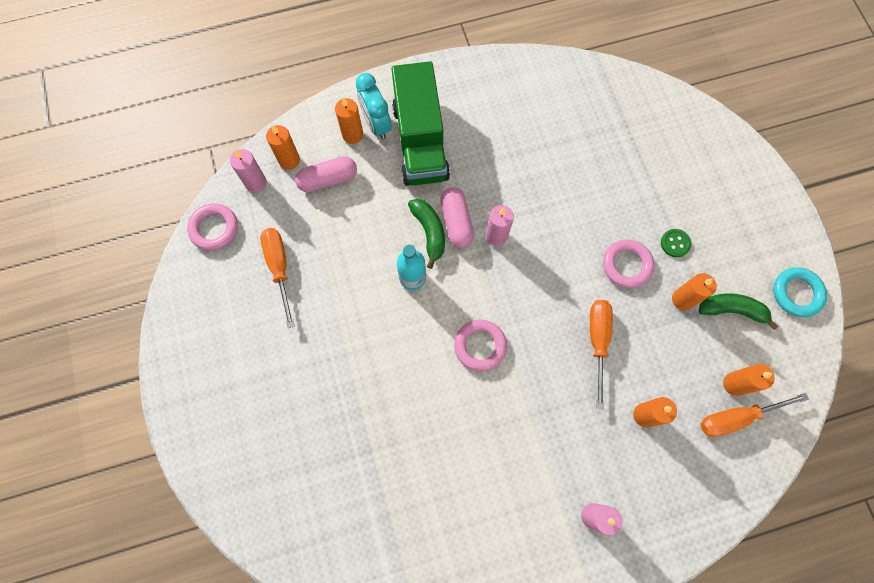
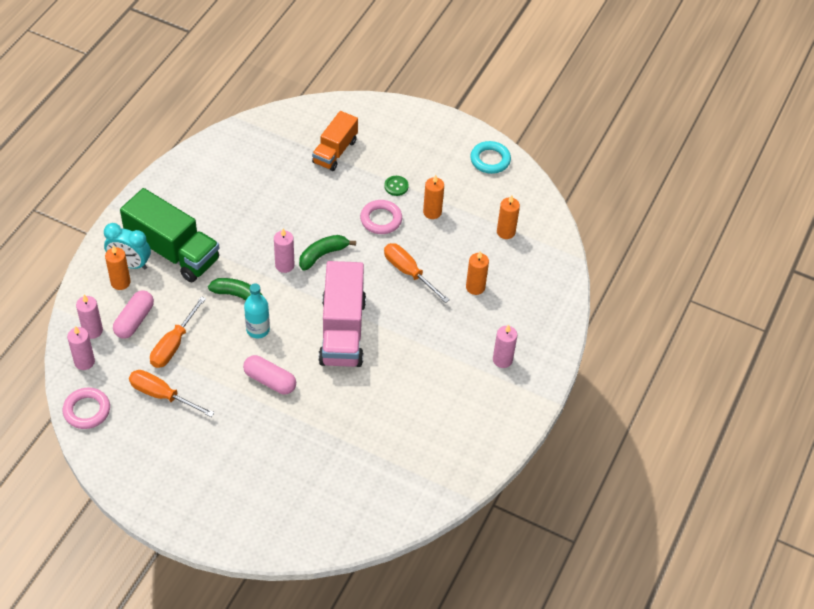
camera: 50 degrees left, 20 degrees down
orange candle [266,125,300,170] -> pink candle [76,295,103,339]
pink capsule [440,187,474,248] -> pink capsule moved to [243,355,296,394]
pink ring [454,320,507,372] -> pink truck [318,261,366,367]
green banana [698,293,778,330] -> green banana moved to [299,235,356,271]
orange screwdriver [701,393,809,437] -> orange screwdriver moved to [150,296,206,368]
none -> orange truck [312,111,358,171]

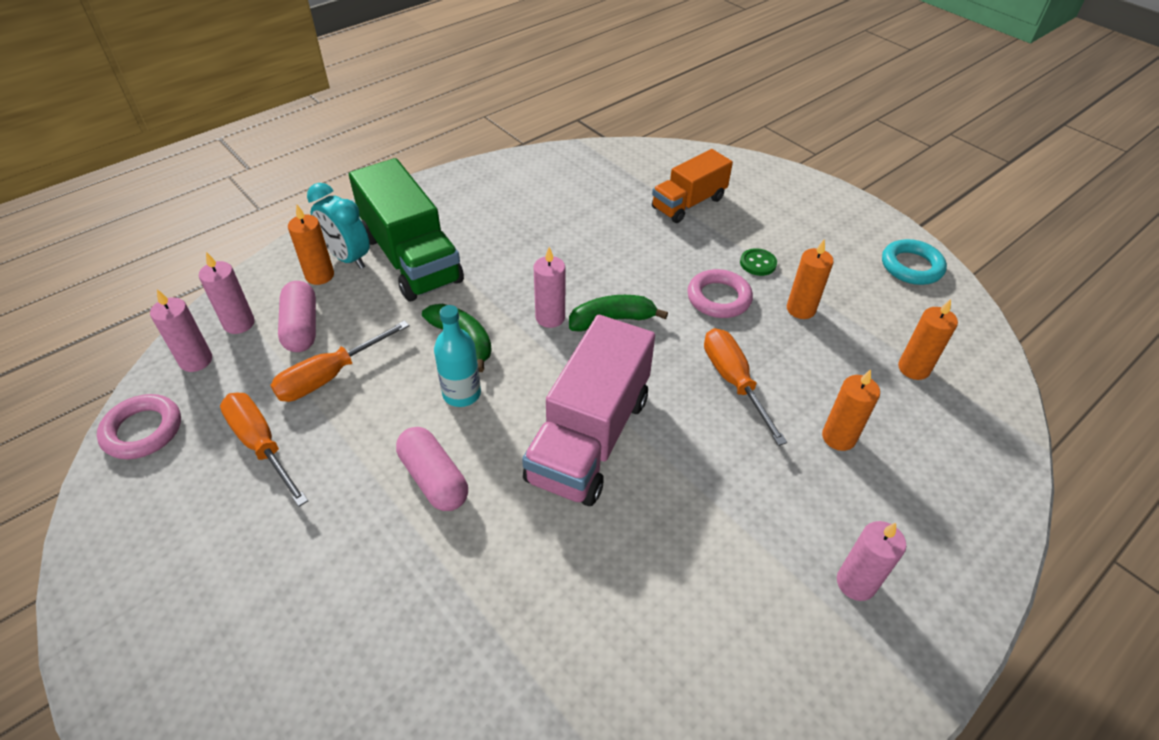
camera: 25 degrees right, 5 degrees down
pink capsule [113,291,154,339] -> pink capsule turned 60 degrees counterclockwise [278,281,316,352]

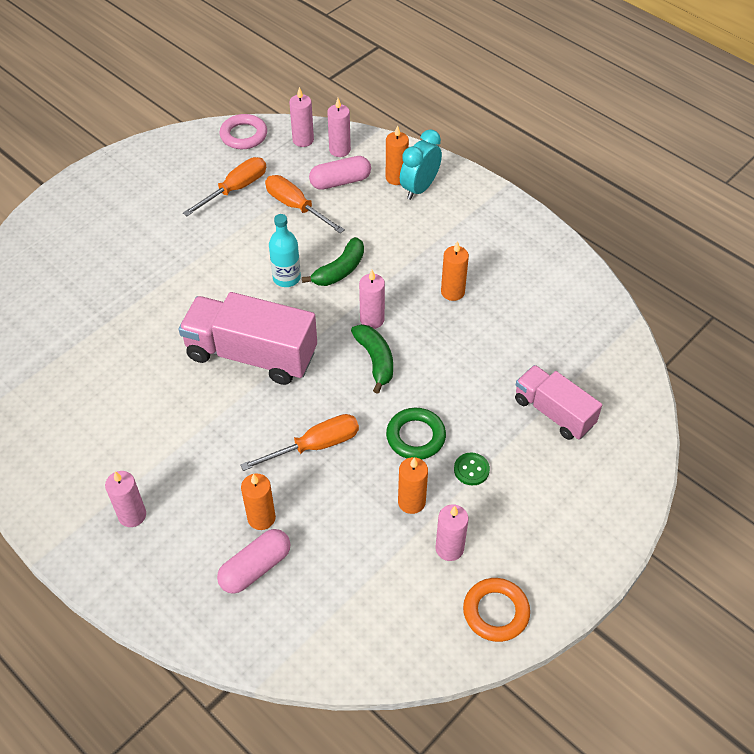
camera: 85 degrees right, 5 degrees up
green truck [349,158,464,301] -> none
pink capsule [396,427,468,511] -> pink capsule moved to [217,529,290,594]
orange truck [652,149,733,223] -> pink truck [515,365,602,440]
pink ring [687,269,753,318] -> green ring [386,408,446,460]
turquoise ring [882,239,947,285] -> orange ring [463,578,530,642]
orange candle [898,299,958,380] -> orange candle moved to [441,241,469,301]
none -> pink candle [435,504,468,561]

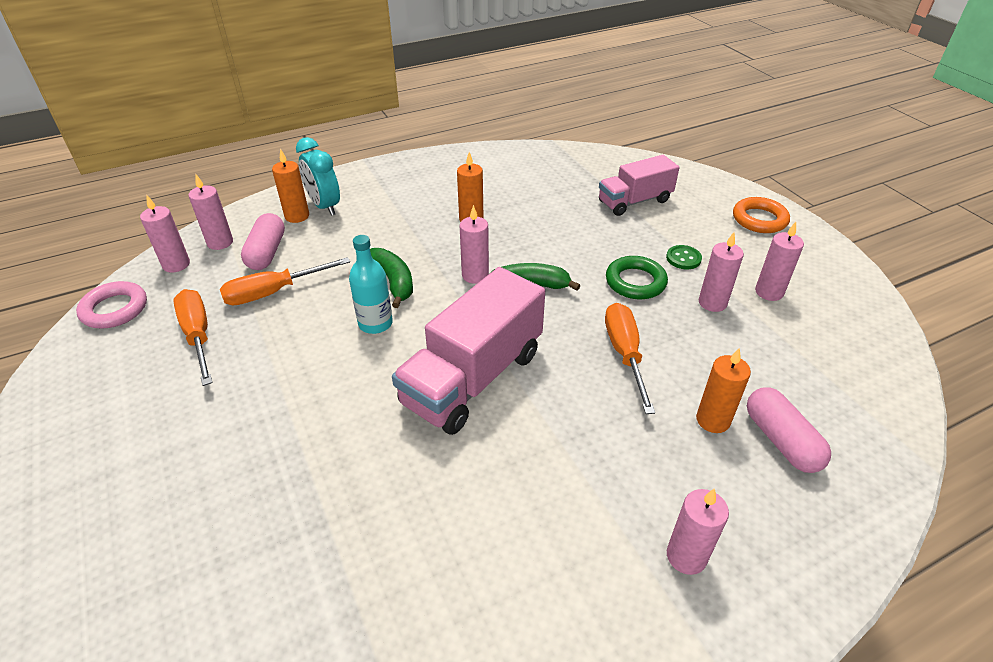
camera: 70 degrees left, 10 degrees down
orange candle [398,457,428,514] -> pink candle [699,232,744,312]
orange ring [463,578,530,642] -> orange ring moved to [733,197,790,233]

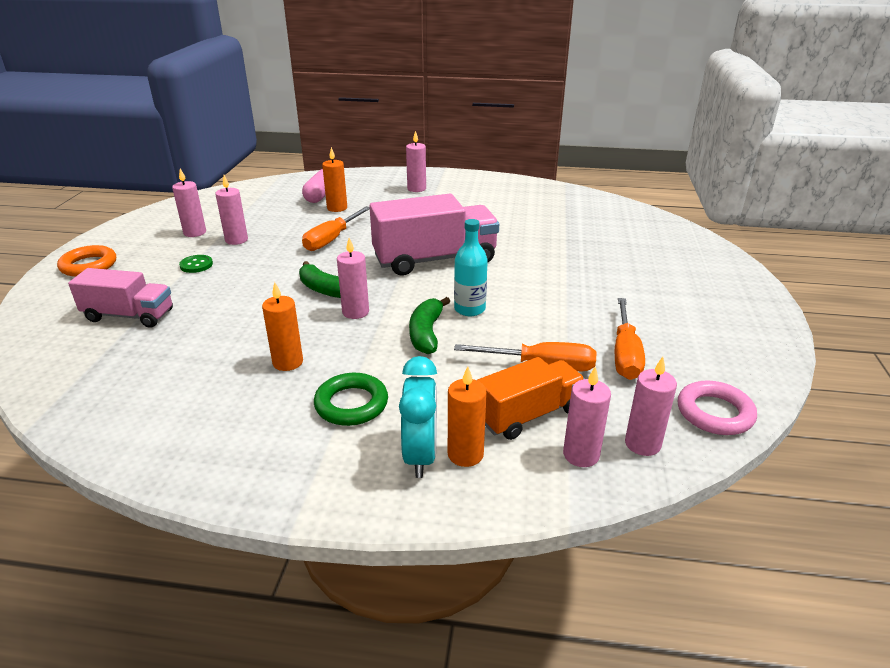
camera: 145 degrees left, 10 degrees down
pink capsule [241,213,285,270] -> orange truck [477,357,585,440]
green ring [606,256,668,299] -> green ring moved to [314,373,388,426]

